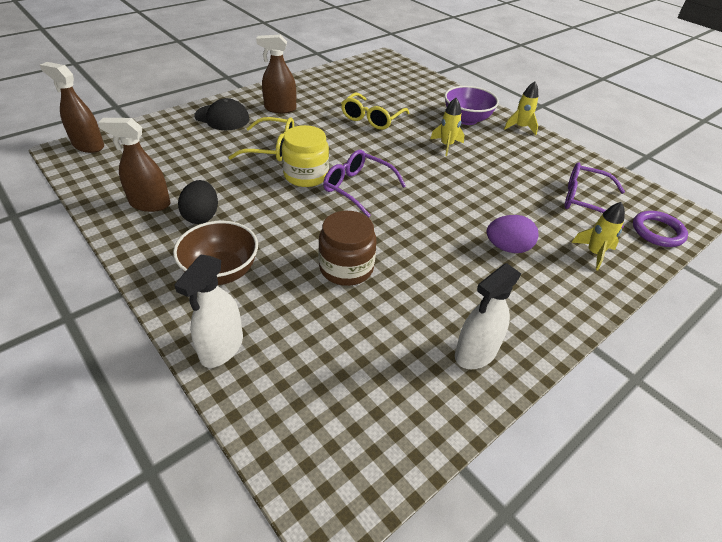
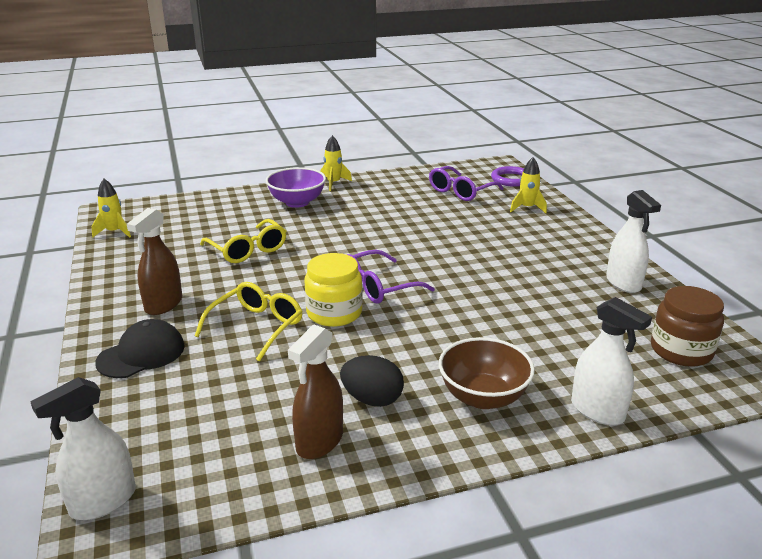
camera: 65 degrees left, 15 degrees down
brown spray bottle [40,62,104,153] -> white spray bottle [30,377,136,520]
brown jar [318,211,376,286] -> brown jar moved to [651,286,724,367]
yellow rocket [430,98,465,156] -> yellow rocket moved to [92,179,131,238]
purple egg [487,215,538,253] -> none

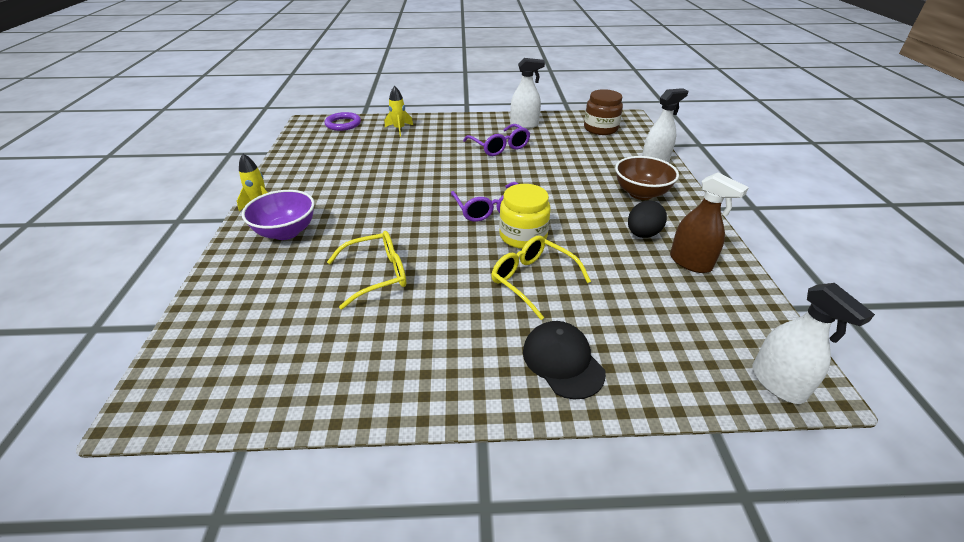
camera: 75 degrees left, 10 degrees up
yellow rocket [92,179,131,238] -> none
brown spray bottle [127,208,182,315] -> none
purple glasses [429,166,504,201] -> purple glasses moved to [463,124,530,156]

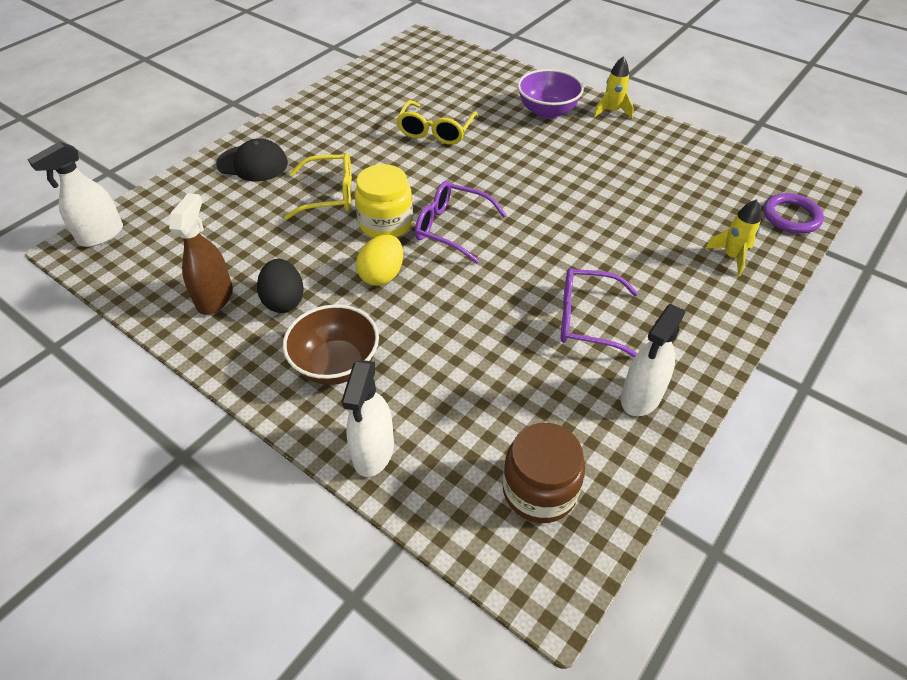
camera: 130 degrees right, 10 degrees up
brown spray bottle [670,173,749,273] -> brown spray bottle turned 105 degrees clockwise [169,193,233,315]
white spray bottle [752,283,875,404] -> white spray bottle turned 60 degrees counterclockwise [27,142,123,247]
none -> yellow egg [356,235,403,286]

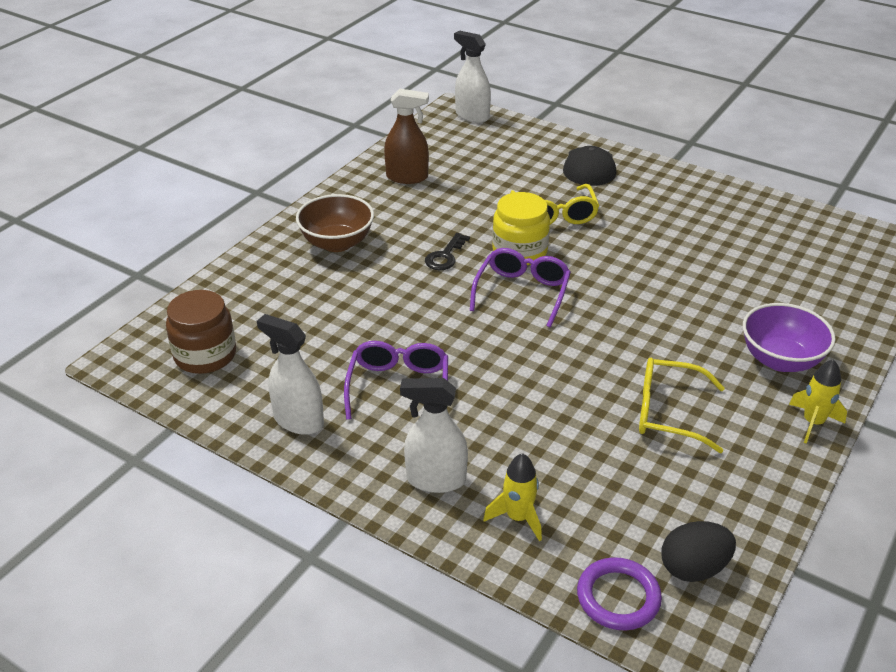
camera: 85 degrees right, 10 degrees down
black egg [257,259,304,313] -> black egg moved to [661,521,736,582]
white spray bottle [341,360,394,477] -> white spray bottle moved to [400,378,468,493]
yellow egg [356,235,403,286] -> black key [425,233,470,270]
yellow glasses [396,100,478,145] -> yellow glasses moved to [639,358,725,453]

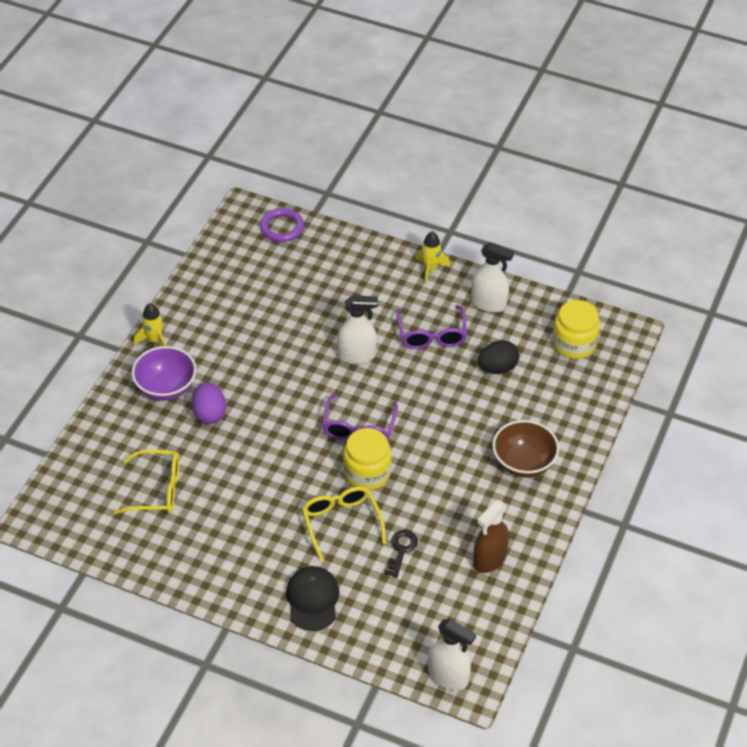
camera: 170 degrees right, 10 degrees up
brown jar [166,290,236,374] -> yellow jar [552,300,600,359]
brown spray bottle [384,89,429,184] -> brown spray bottle turned 45 degrees counterclockwise [473,500,509,573]
white spray bottle [400,378,468,493] -> white spray bottle moved to [337,296,378,364]
black key [425,233,470,270] -> black key moved to [384,530,418,578]
yellow rocket [483,453,542,541] -> yellow rocket moved to [415,231,450,284]
yellow glasses [639,358,725,453] -> yellow glasses moved to [113,449,180,514]
black egg [661,521,736,582] -> black egg moved to [478,340,519,374]
none -> purple egg [192,382,226,424]

